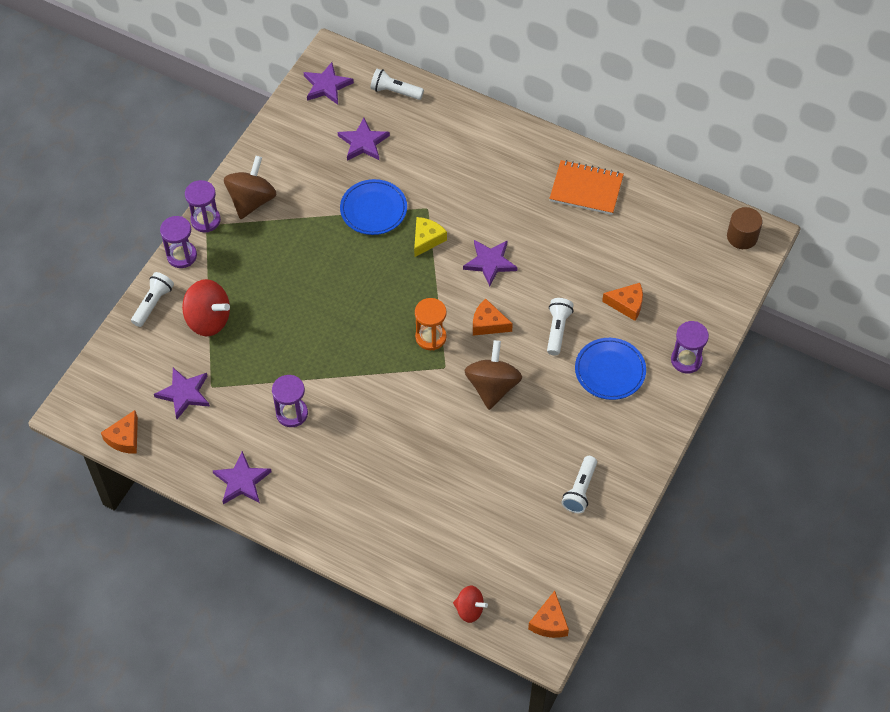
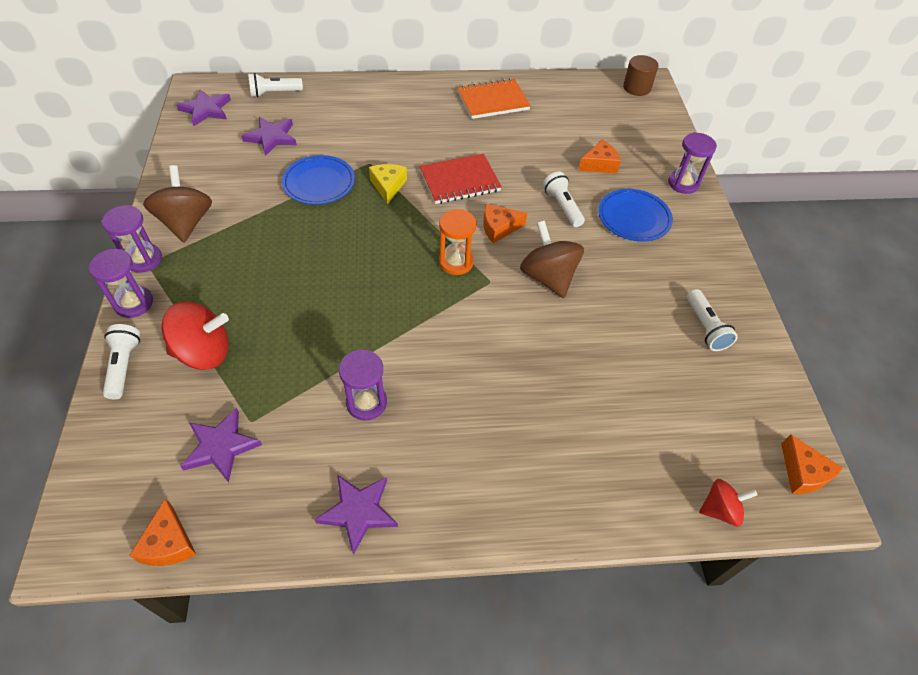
camera: 35 degrees left, 5 degrees down
purple star [463,240,518,287] -> red notebook [419,154,502,204]

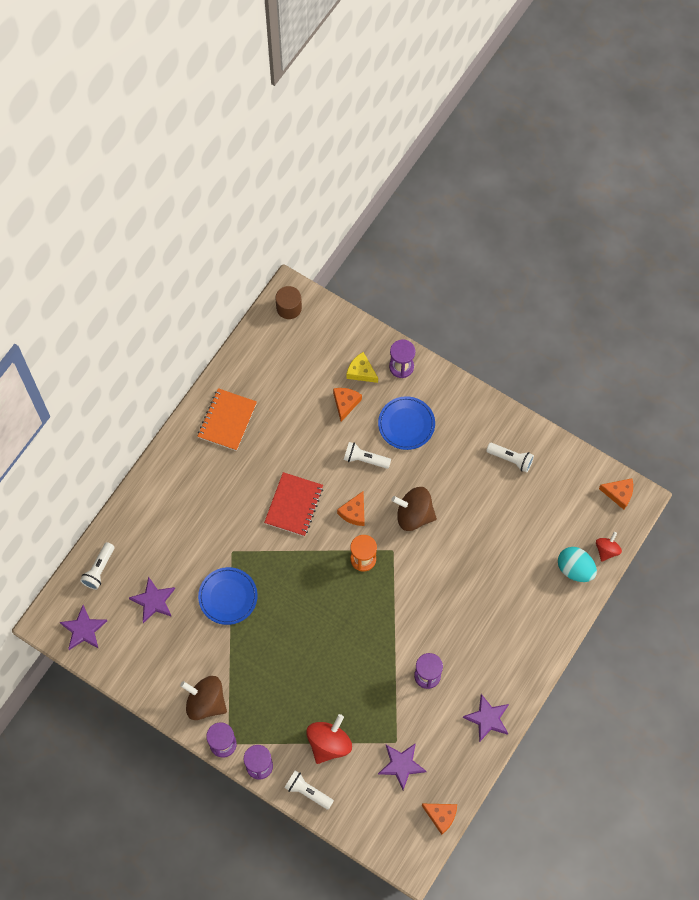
camera: 50 degrees left, 15 degrees up
yellow cheese [369,164,407,205] -> yellow cheese moved to [346,352,378,383]
none -> turquoise egg [558,547,597,582]

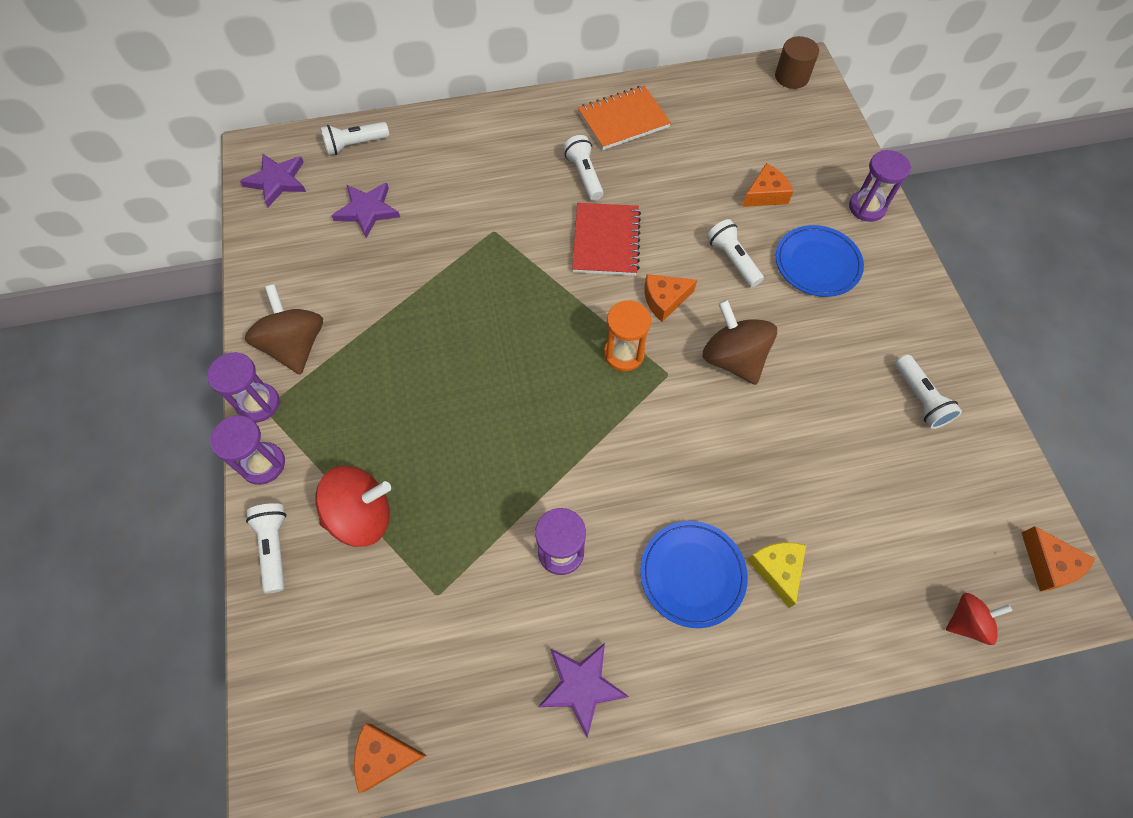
camera: 45 degrees right, 5 degrees down
blue plate [198,567,258,625] -> blue plate moved to [640,521,748,628]
red notebook [264,472,323,537] -> red notebook turned 60 degrees counterclockwise [572,203,641,276]
yellow cheese [346,352,378,383] -> yellow cheese moved to [747,542,806,608]
purple star [378,743,427,790] -> none
orange cheese [422,804,457,835] -> orange cheese turned 105 degrees clockwise [354,723,427,793]
turquoise egg [558,547,597,582] -> none
none -> white flashlight [563,135,604,201]

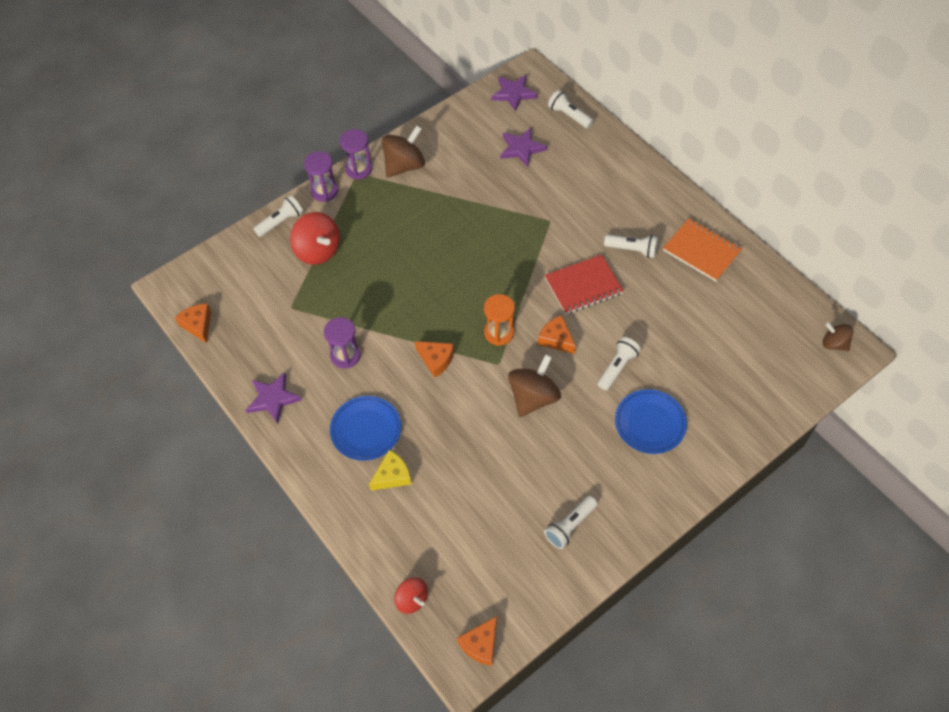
camera: 65 degrees right, 5 degrees down
white flashlight [563,135,604,201] -> white flashlight turned 60 degrees clockwise [604,234,658,258]
orange cheese [742,163,793,207] -> orange cheese moved to [415,341,454,378]
brown cylinder [775,36,819,89] -> brown spinning top [823,322,853,351]
purple hourglass [849,150,911,222] -> none

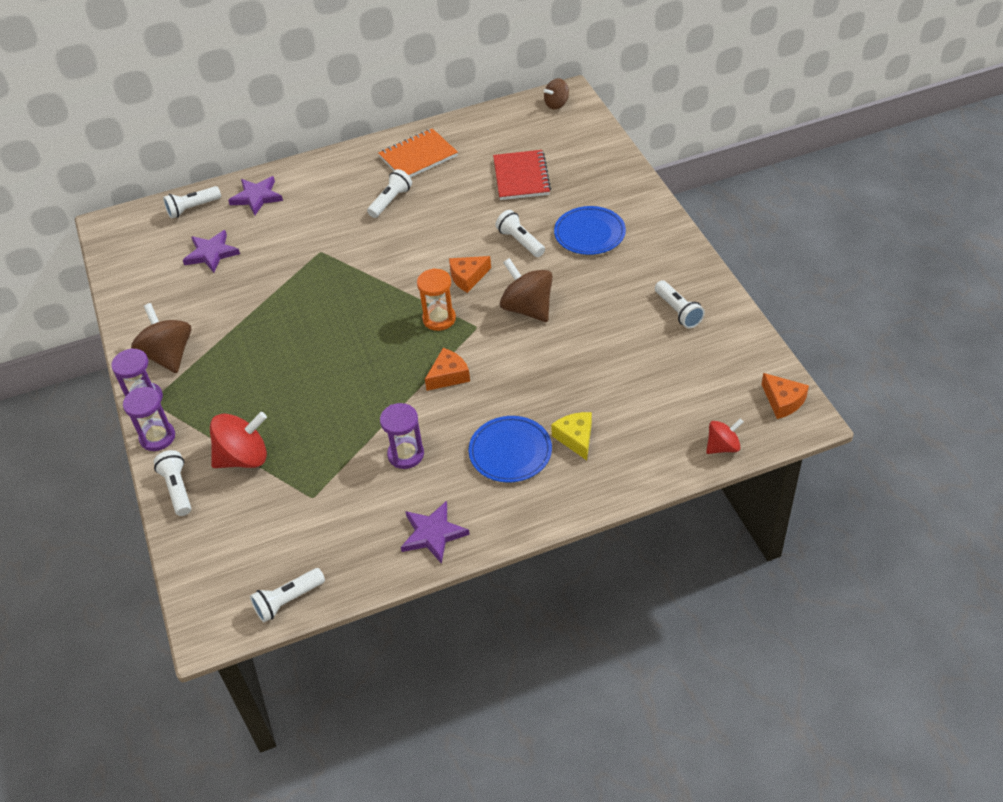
camera: 70 degrees left, 10 degrees down
orange cheese [175,303,211,343] -> white flashlight [250,568,325,622]
purple star [491,75,538,112] -> purple star moved to [228,176,283,215]
red notebook [545,254,624,314] -> red notebook moved to [493,150,551,200]

